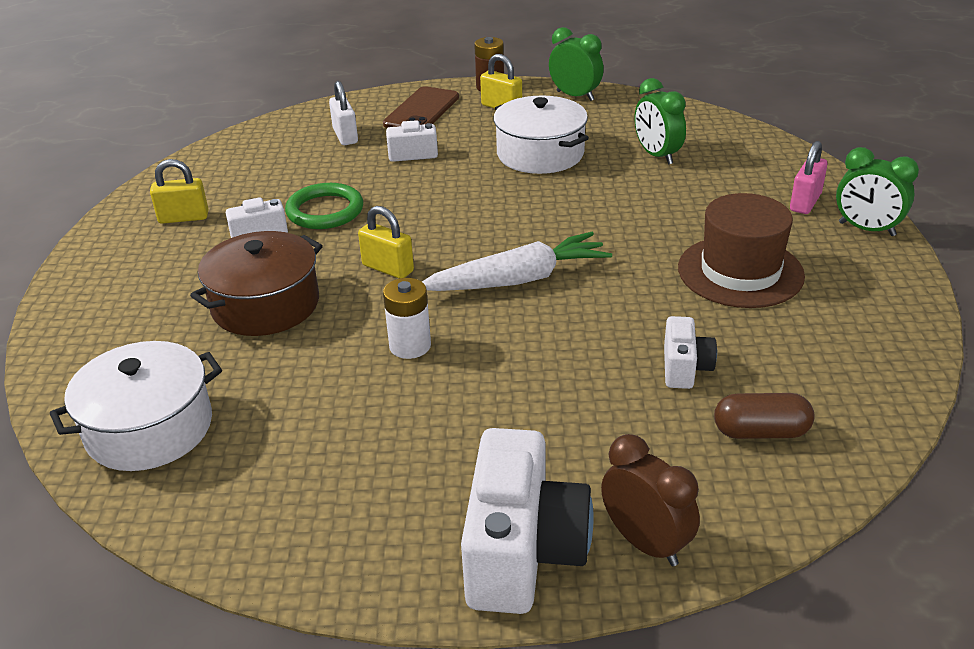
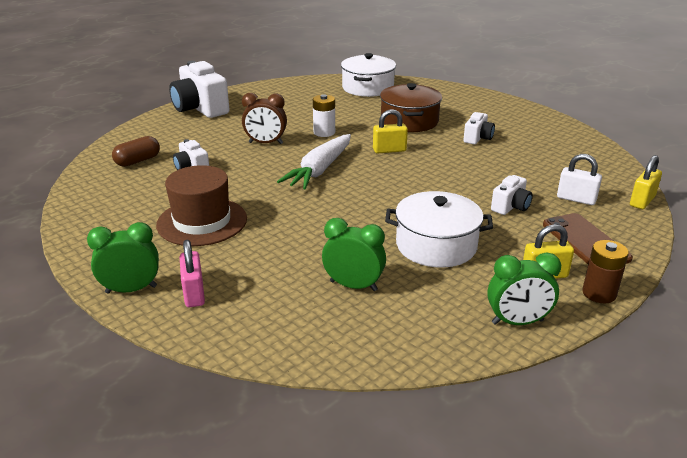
camera: 135 degrees right, 5 degrees down
yellow padlock [150,159,208,224] -> yellow padlock moved to [630,155,662,209]
green ring [285,183,363,229] -> none
brown clock [601,434,700,566] -> brown clock moved to [242,93,287,144]

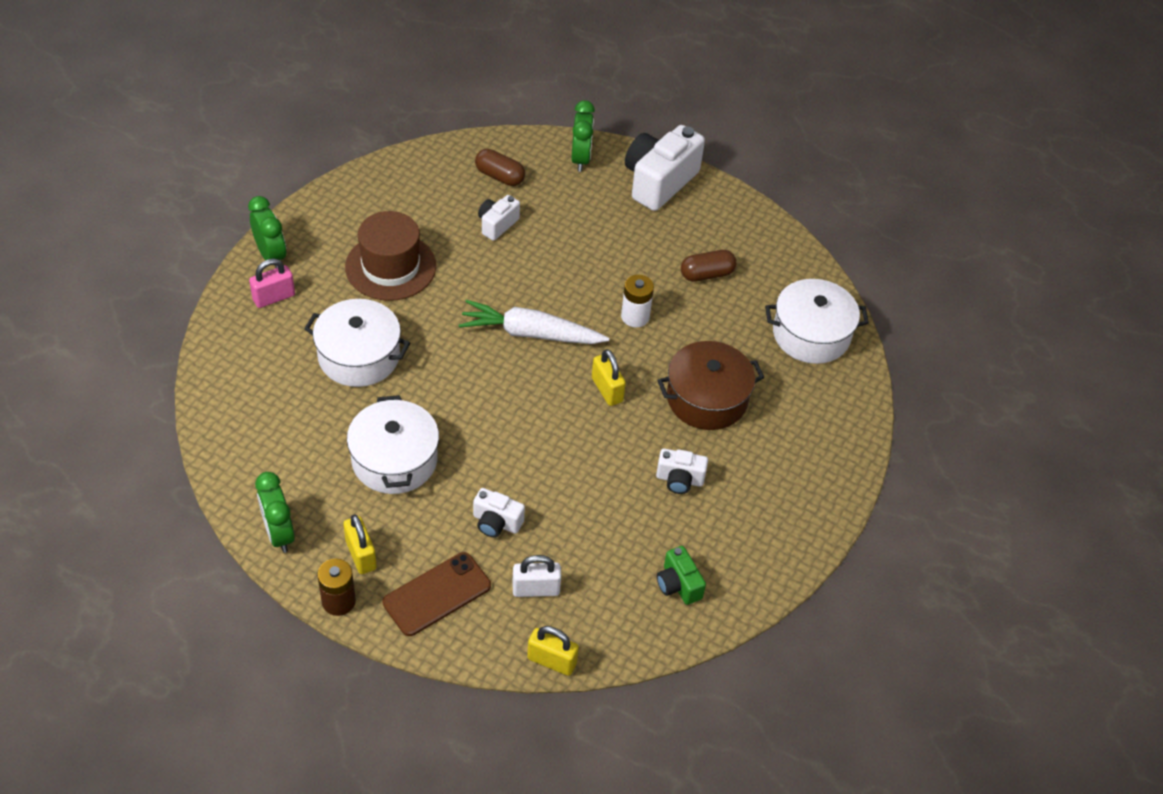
camera: 70 degrees right, 20 degrees up
brown clock [242,93,287,144] -> none
green clock [322,218,386,291] -> green clock moved to [571,100,595,172]
white padlock [557,154,602,205] -> white padlock turned 75 degrees clockwise [512,555,561,597]
none -> white pot [304,299,410,387]
none -> green camera [657,546,706,605]
none -> brown capsule [681,250,737,282]

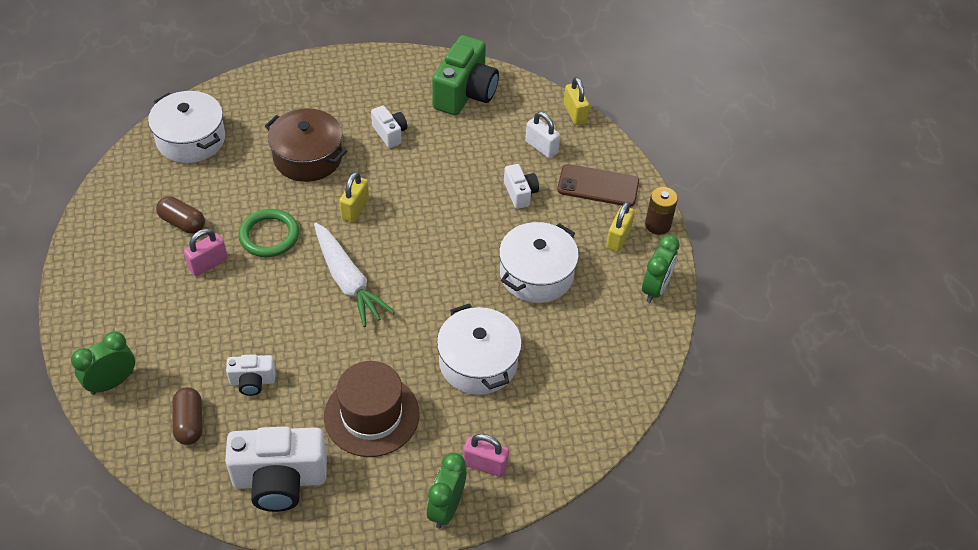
camera: 130 degrees left, 0 degrees up
white battery [621,275,654,327] -> green ring [238,209,299,257]
white camera [625,125,705,211] -> white camera moved to [225,426,327,512]
green camera [657,546,706,605] -> green camera [432,35,499,115], size x1.94
none -> pink padlock [184,229,228,276]

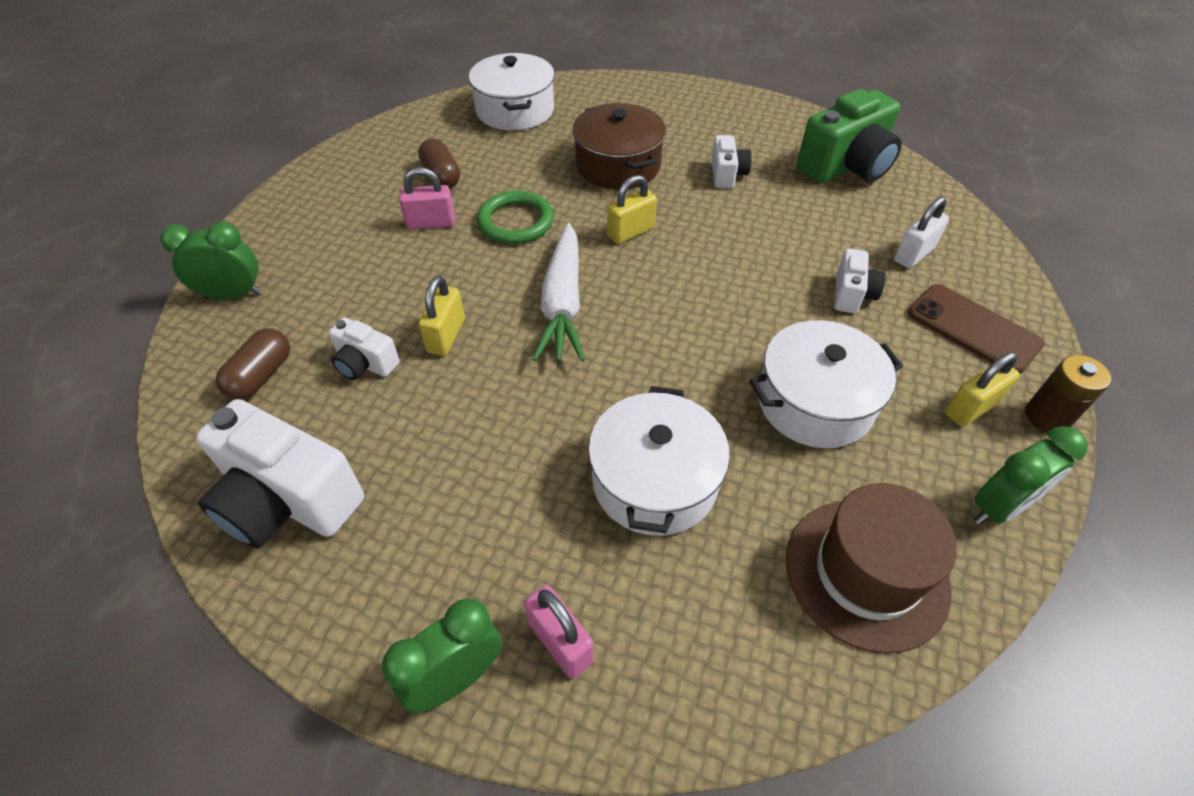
camera: 35 degrees right, 0 degrees up
brown hat [324,361,419,457] -> brown hat moved to [786,483,957,654]
white padlock [525,112,560,158] -> white padlock turned 60 degrees clockwise [894,197,949,268]
yellow padlock [564,77,589,125] -> yellow padlock moved to [419,276,465,356]

